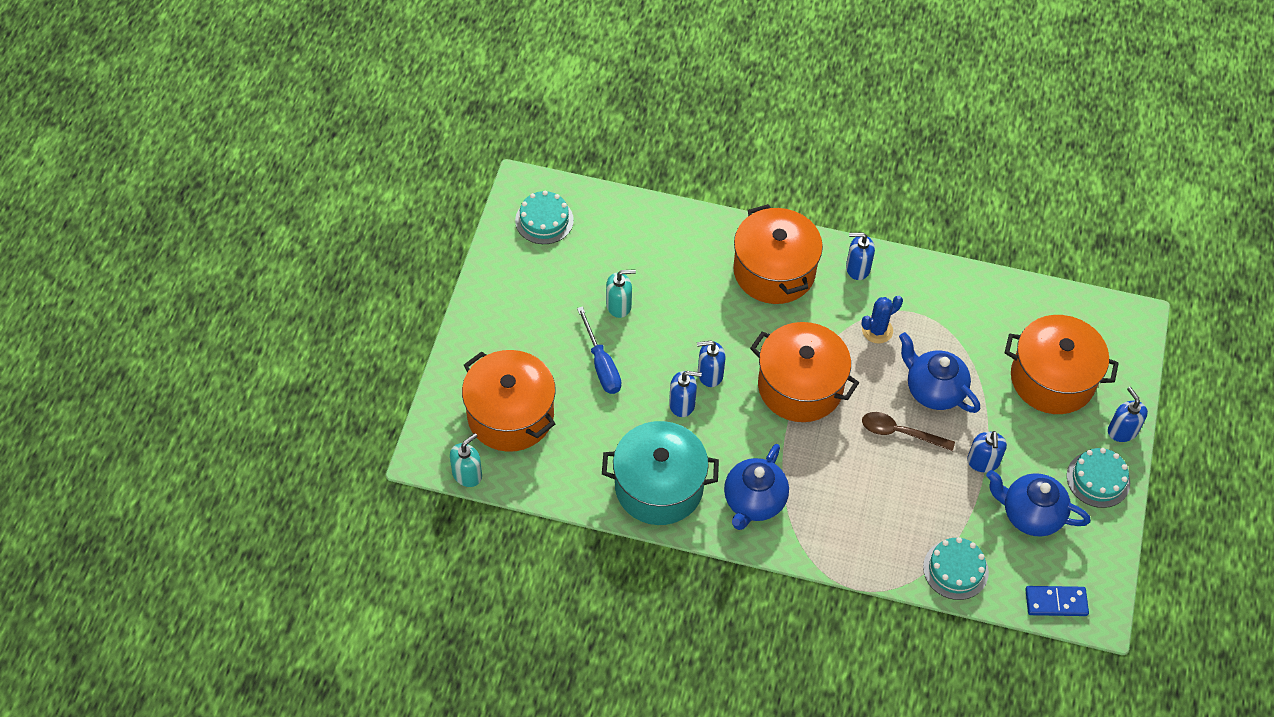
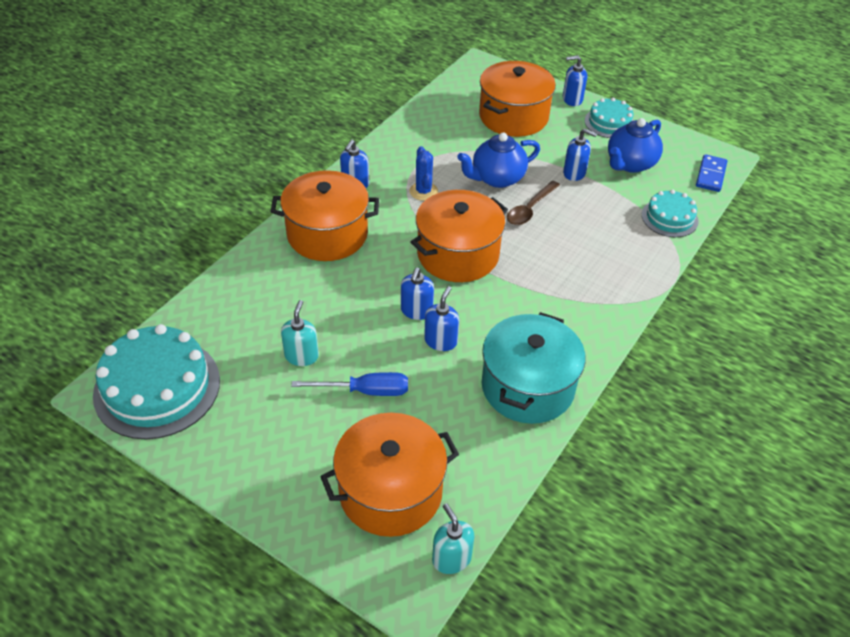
camera: 70 degrees left, 10 degrees down
turquoise cake [515,191,574,244] -> turquoise cake [93,324,220,439], size x1.82
blue teapot [724,444,789,530] -> none

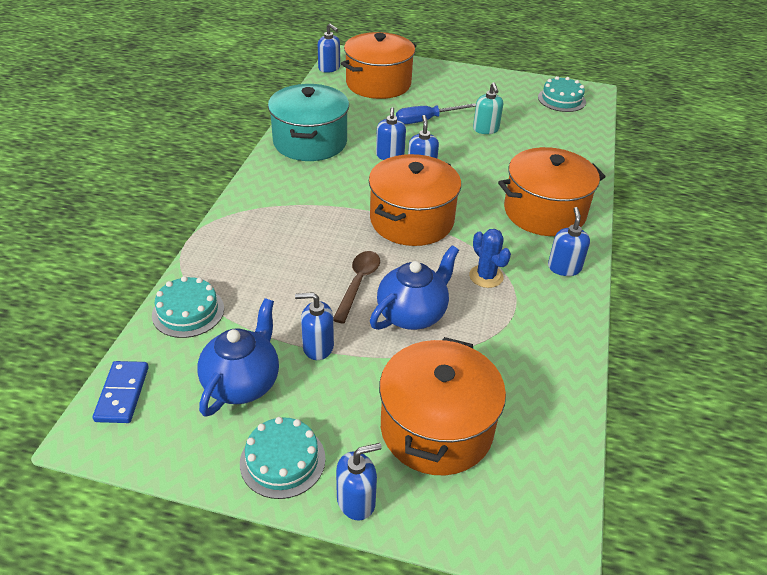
camera: 160 degrees right, 5 degrees down
turquoise cake [93,324,220,439] -> turquoise cake [538,76,586,112], size x0.55
turquoise soap dispenser [432,503,474,574] -> blue soap dispenser [318,23,340,73]

